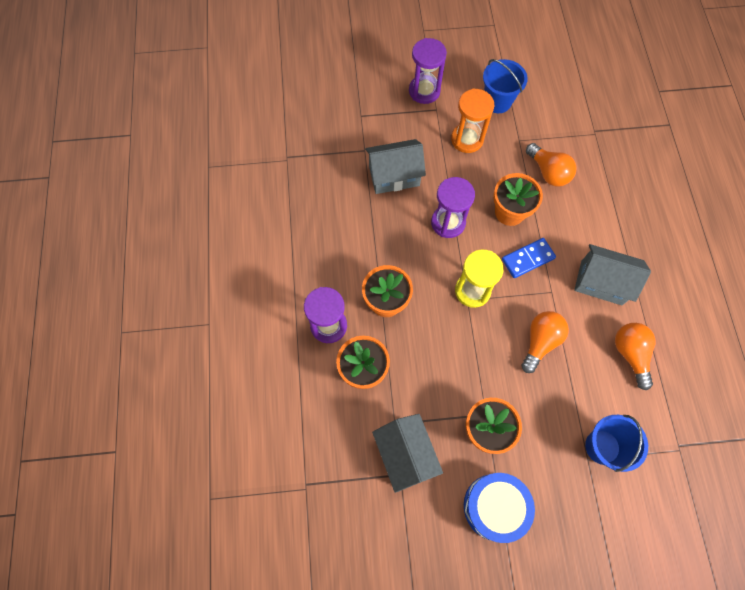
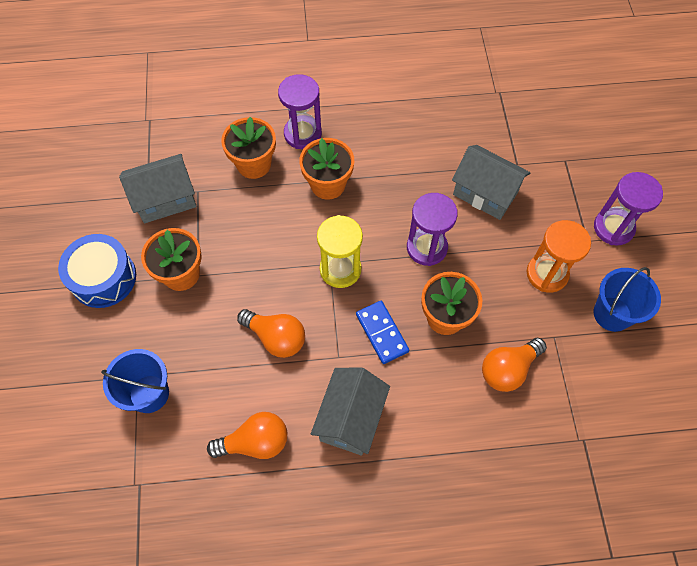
camera: 90 degrees right, 5 degrees down
grey house [365,139,426,194] -> grey house turned 45 degrees counterclockwise [452,145,530,220]

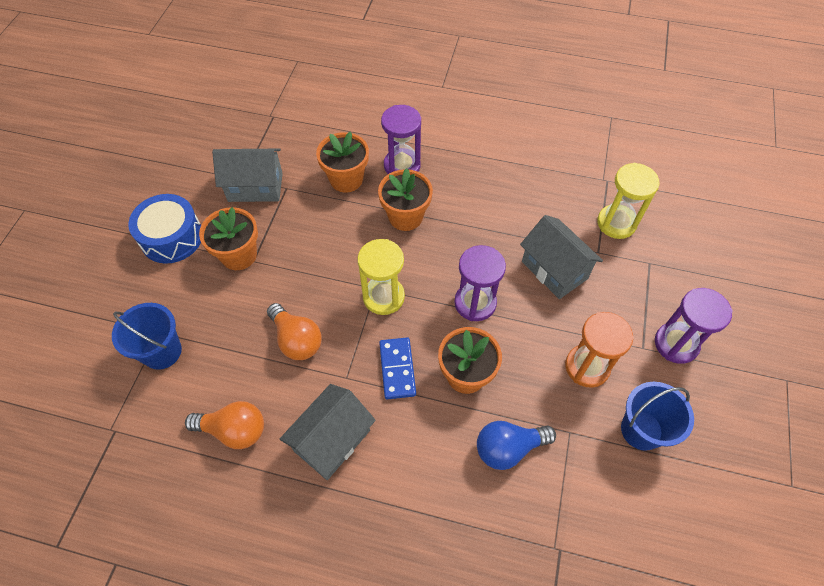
camera: 20 degrees right, 5 degrees down
orange light bulb [482,338,547,392] -> blue light bulb [477,421,556,470]
none -> yellow hourglass [597,163,660,239]

